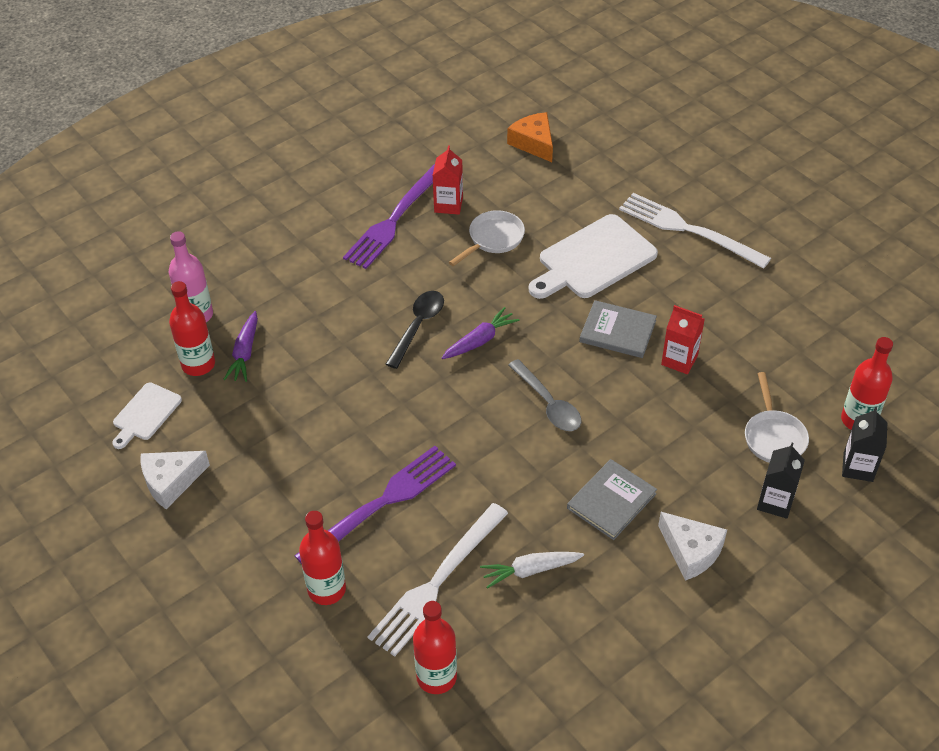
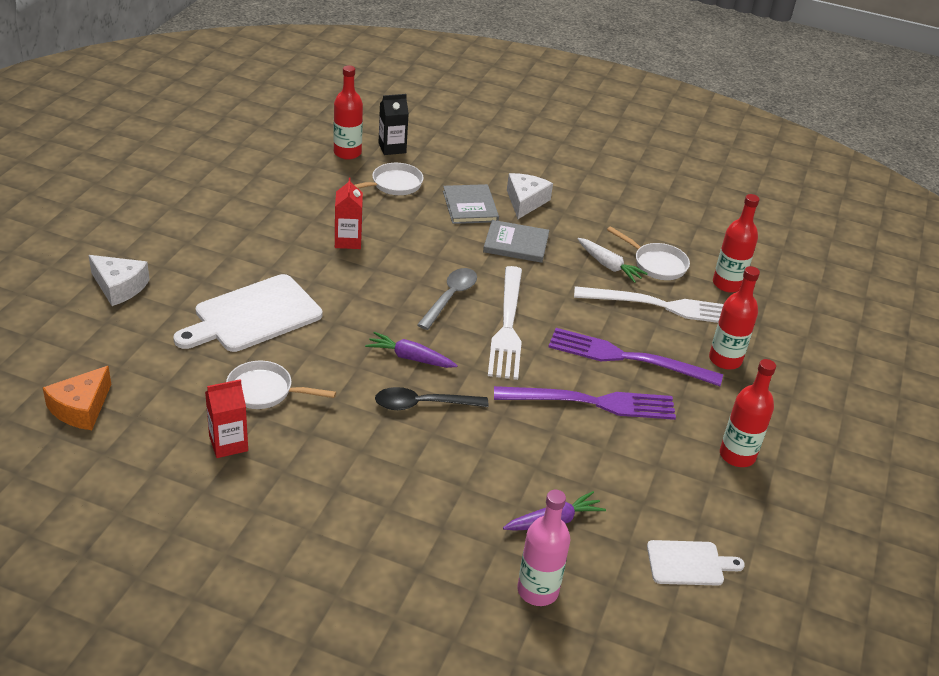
camera: 125 degrees left, 10 degrees down
white cheese [140,451,210,509] -> white cheese moved to [89,255,150,306]
red bottle [169,281,215,376] -> red bottle moved to [720,359,776,467]
purple fork [343,164,435,269] -> purple fork moved to [494,386,676,420]
white cutting board [529,214,658,299] -> white cutting board turned 120 degrees clockwise [173,274,322,352]
grey book [579,300,657,358] -> grey book moved to [443,184,499,224]
white fork [619,193,771,269] -> white fork moved to [488,266,522,380]
black carton [757,443,805,519] -> none
none -> white pan [607,226,690,280]

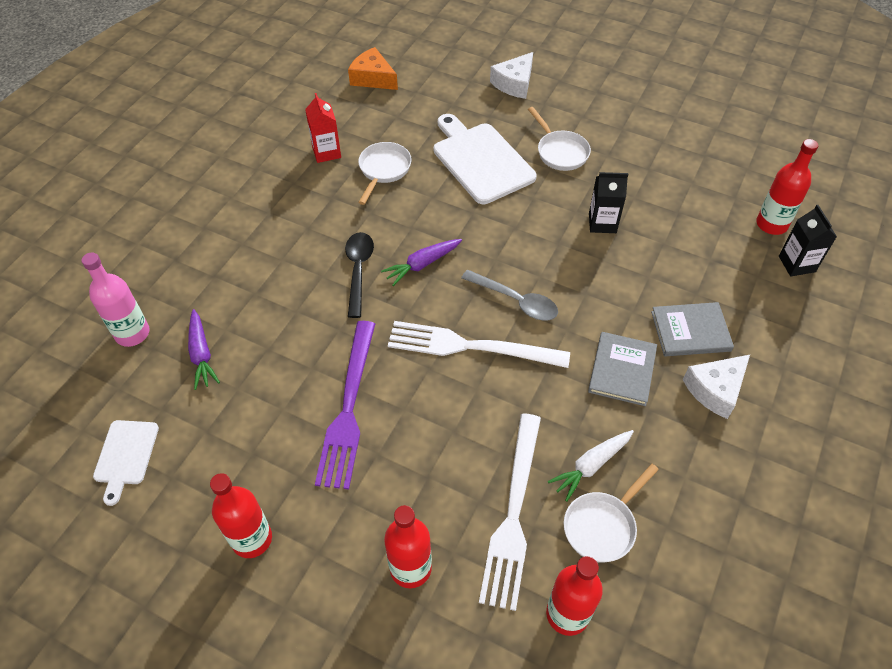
camera: 100 degrees right, 15 degrees up
red carton [335,177,363,249] -> black carton [589,172,628,233]
white pan [355,163,424,195] -> white pan moved to [528,107,591,171]
purple carrot [365,332,458,368] -> purple carrot turned 150 degrees counterclockwise [381,239,462,286]
white cheese [507,173,553,219] -> white cheese turned 120 degrees clockwise [683,355,750,419]
purple fork [548,328,723,386] -> none

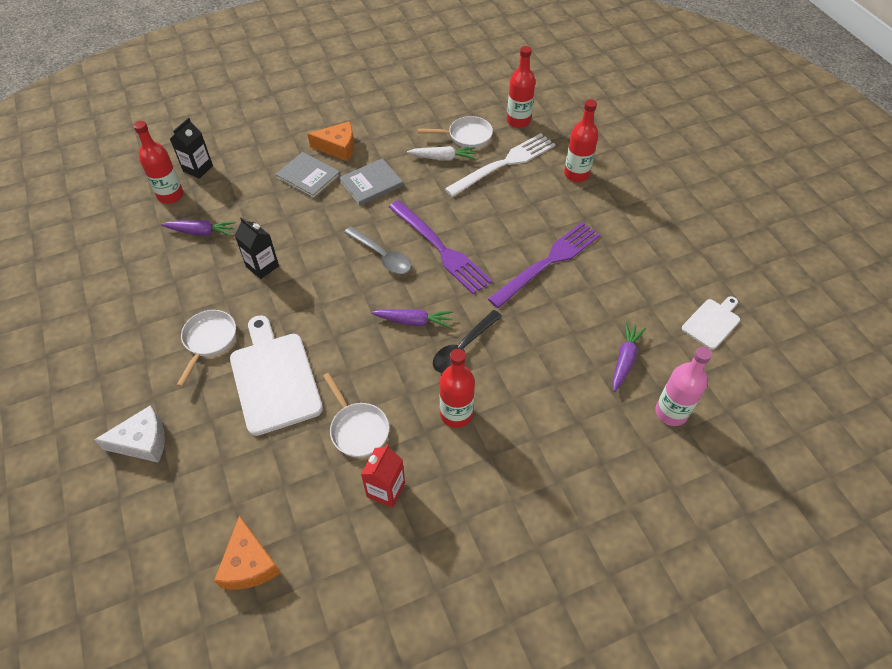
camera: 140 degrees left, 0 degrees up
red bottle [210,473,272,558] -> red bottle moved to [440,349,475,428]
white pan [358,142,412,205] -> white pan turned 90 degrees counterclockwise [323,373,389,457]
white fork [388,321,570,368] -> purple fork [389,200,492,294]
white cutting board [434,114,537,204] -> white cutting board turned 150 degrees clockwise [230,315,323,436]
grey spoon [461,270,558,321] -> grey spoon turned 150 degrees clockwise [344,226,411,274]
white cheese [683,355,750,419] -> orange cheese [308,121,354,161]
none -> purple carrot [161,220,236,236]

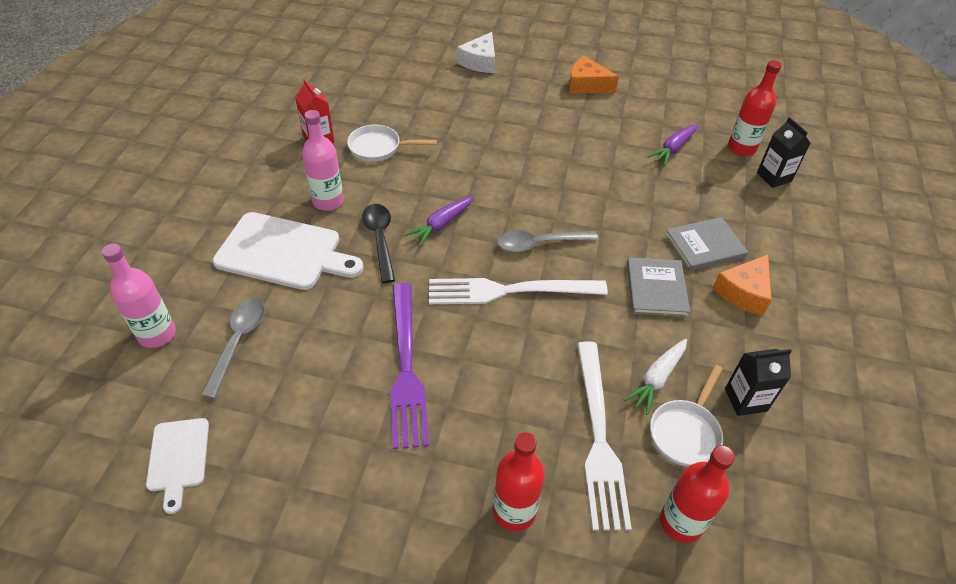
camera: 125 degrees right, 5 degrees down
white pan [177,310,236,387] -> none
orange cheese [214,516,281,590] -> orange cheese moved to [569,56,619,94]
white cutting board [230,315,323,436] -> white cutting board moved to [213,212,364,290]
black carton [235,217,279,279] -> black carton moved to [725,349,792,416]
purple fork [389,200,492,294] -> white fork [429,278,608,304]
red bottle [440,349,475,428] -> pink bottle [302,110,344,211]
purple carrot [612,322,646,392] -> grey spoon [201,299,265,399]

